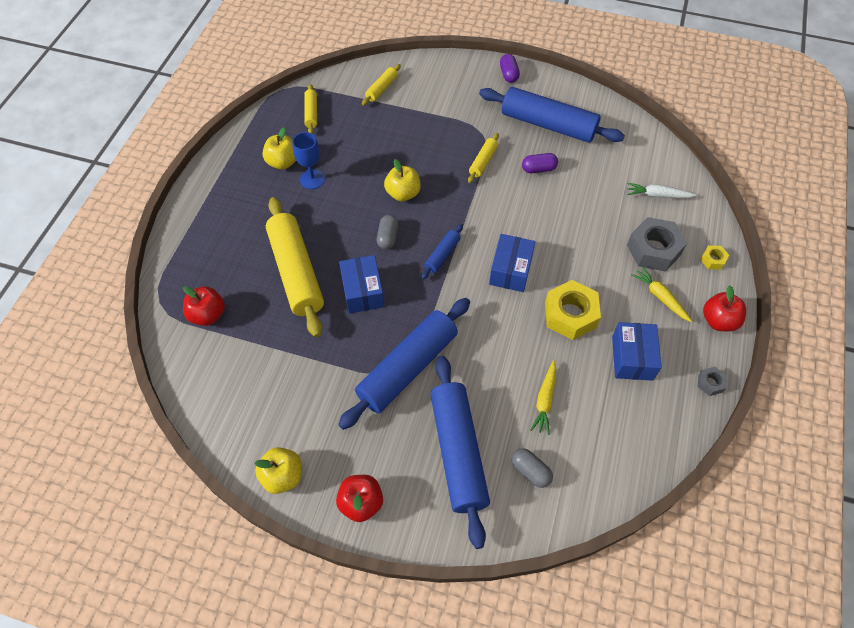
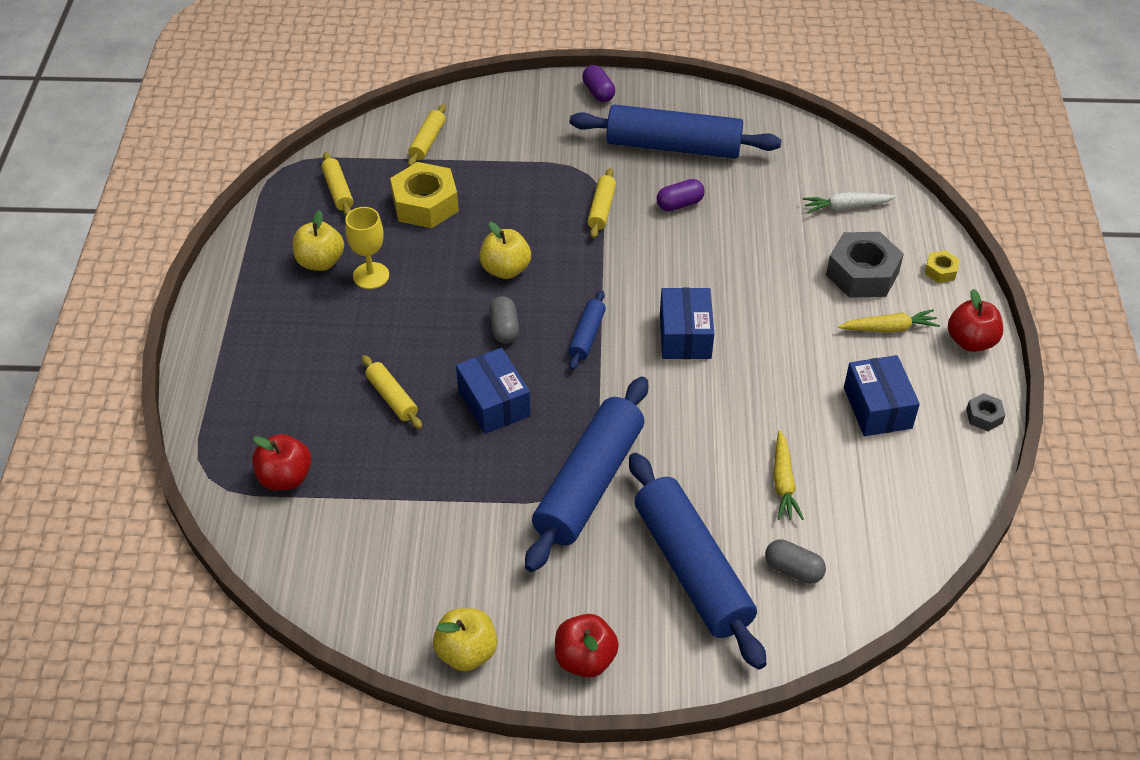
camera: 15 degrees left, 10 degrees down
yellow rolling pin [266,197,324,337] -> yellow rolling pin [362,355,422,429], size x0.45
blue goblet [292,132,325,189] -> yellow goblet [345,207,389,289]
yellow nut [545,280,601,340] -> yellow nut moved to [390,162,459,228]
yellow carrot [631,266,692,322] -> yellow carrot turned 135 degrees clockwise [838,309,940,333]

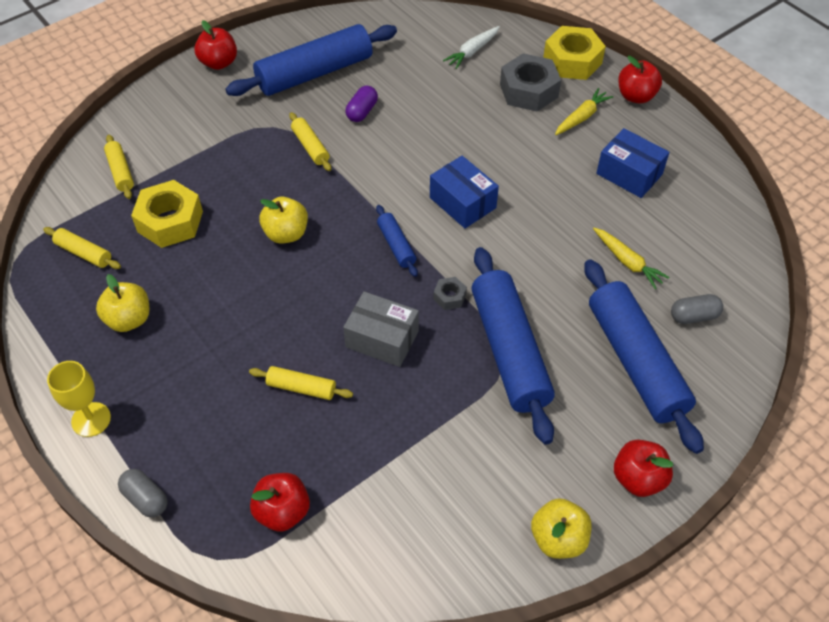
camera: 40 degrees left, 5 degrees up
yellow goblet [345,207,389,289] -> yellow goblet moved to [47,361,111,437]
blue box [456,348,531,434] -> grey box [343,291,419,367]
grey capsule [489,296,519,344] -> grey capsule moved to [118,469,168,518]
purple capsule [582,65,615,102] -> red apple [194,20,237,70]
blue rolling pin [629,453,767,670] -> blue rolling pin turned 45 degrees clockwise [584,259,704,454]
yellow nut [925,250,960,283] -> yellow nut [543,26,606,80], size x2.12
grey nut [966,393,1005,431] -> grey nut moved to [433,277,467,310]

